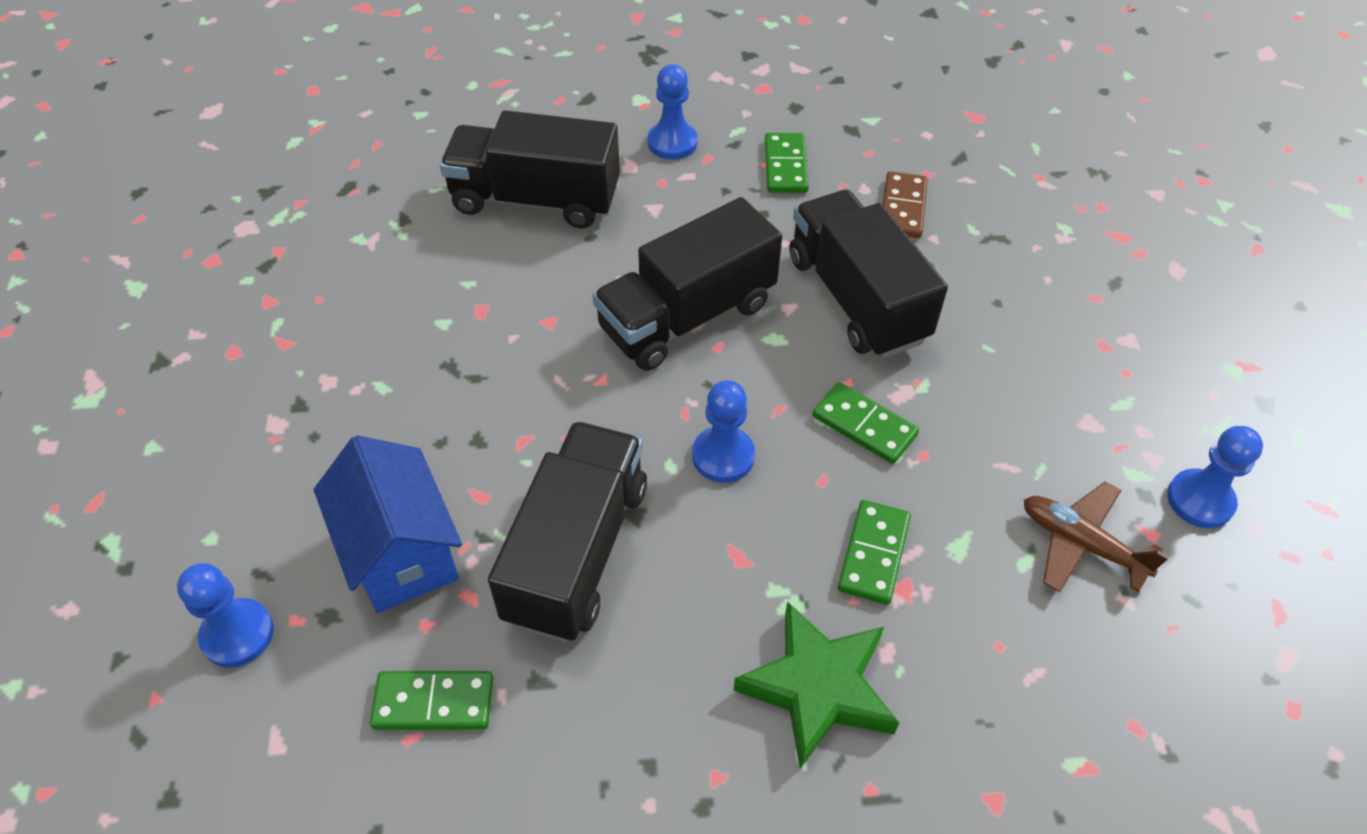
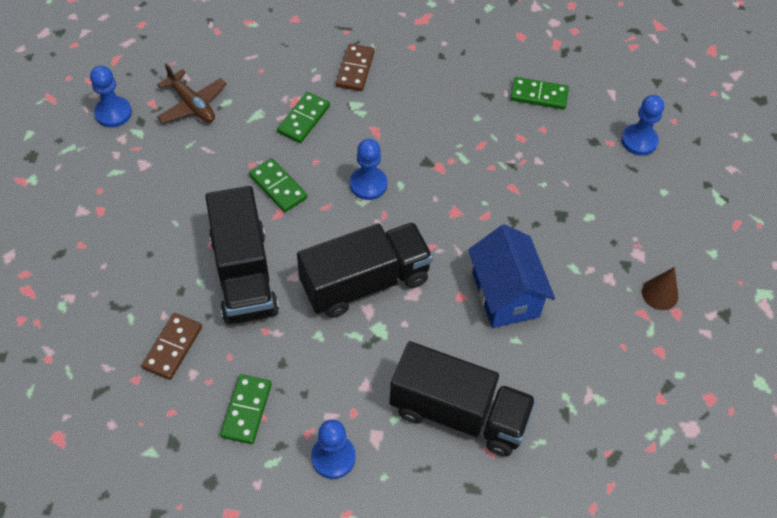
camera: 170 degrees left, 5 degrees up
blue house [314,435,462,613] -> blue house moved to [468,224,555,328]
black truck [488,421,647,642] -> none
green star [733,601,899,769] -> brown domino [336,44,375,91]
none -> brown cone [642,267,678,310]

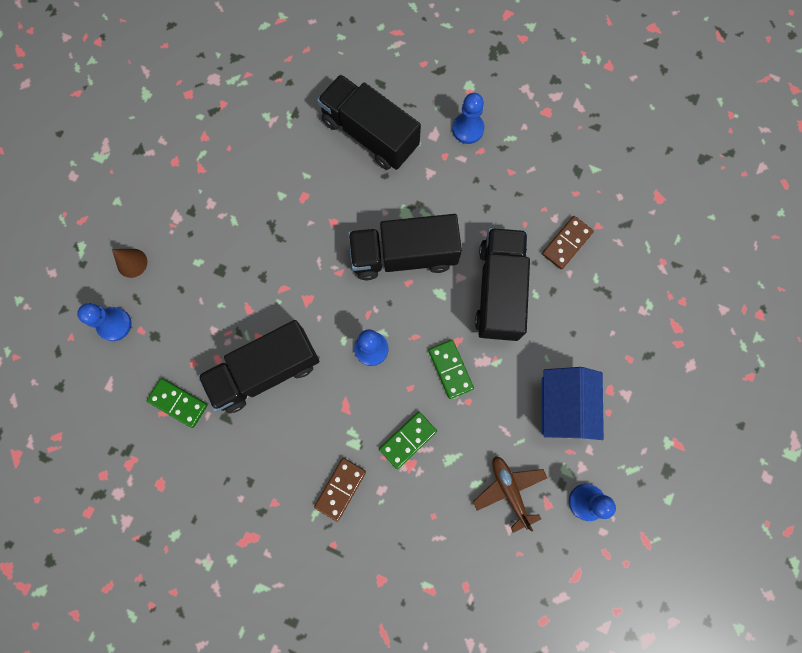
camera: 160 degrees left, 20 degrees up
green domino [220,374,272,444] -> none
blue house [468,224,555,328] -> blue house moved to [542,367,604,440]
brown cone [642,267,678,310] -> brown cone moved to [112,249,147,278]
none -> black truck [198,320,320,413]

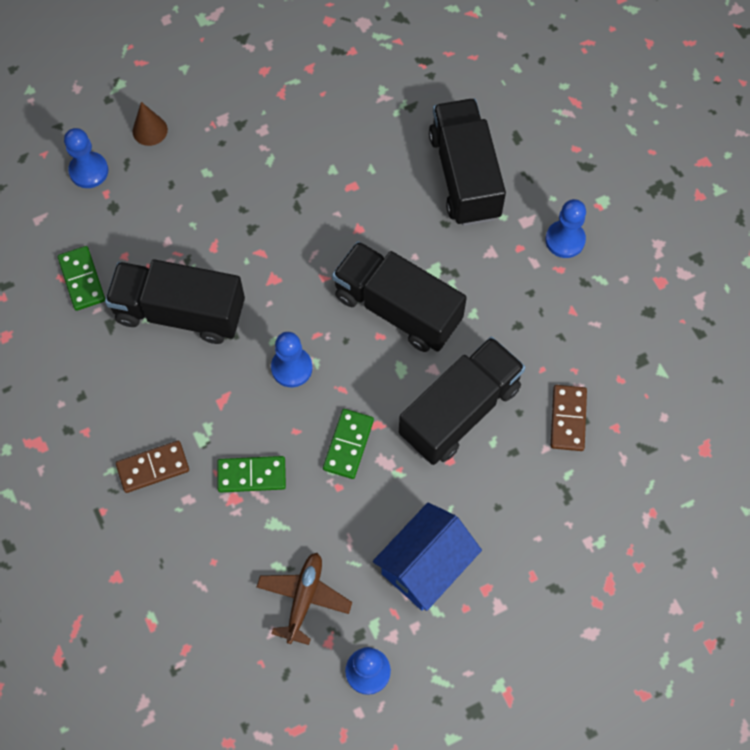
camera: 40 degrees right, 10 degrees down
brown domino [542,216,594,269] -> brown domino turned 75 degrees counterclockwise [551,385,587,451]

